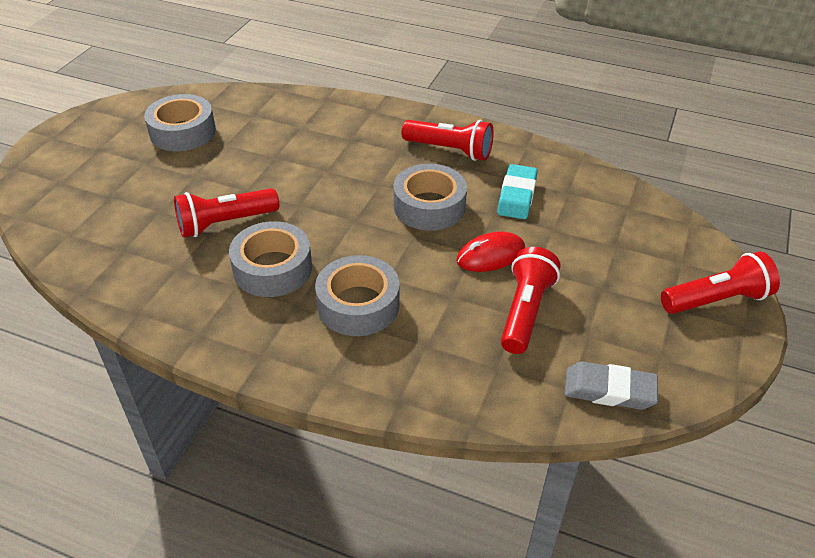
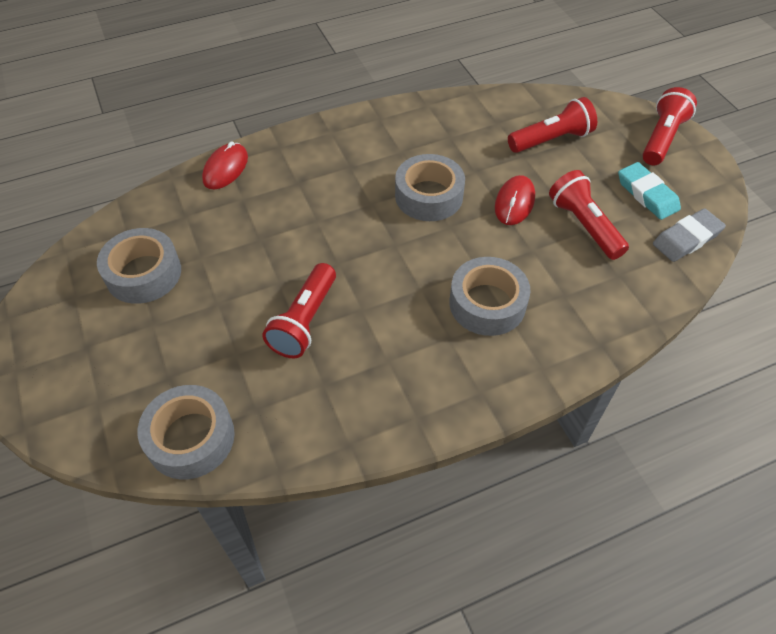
camera: 45 degrees left, 10 degrees up
grey tape [229,221,312,297] -> grey tape moved to [138,385,235,479]
red flashlight [401,120,494,161] -> red flashlight moved to [508,97,597,153]
turquoise eraser [497,164,537,219] -> turquoise eraser moved to [618,162,681,220]
none -> red mouse [202,141,248,189]

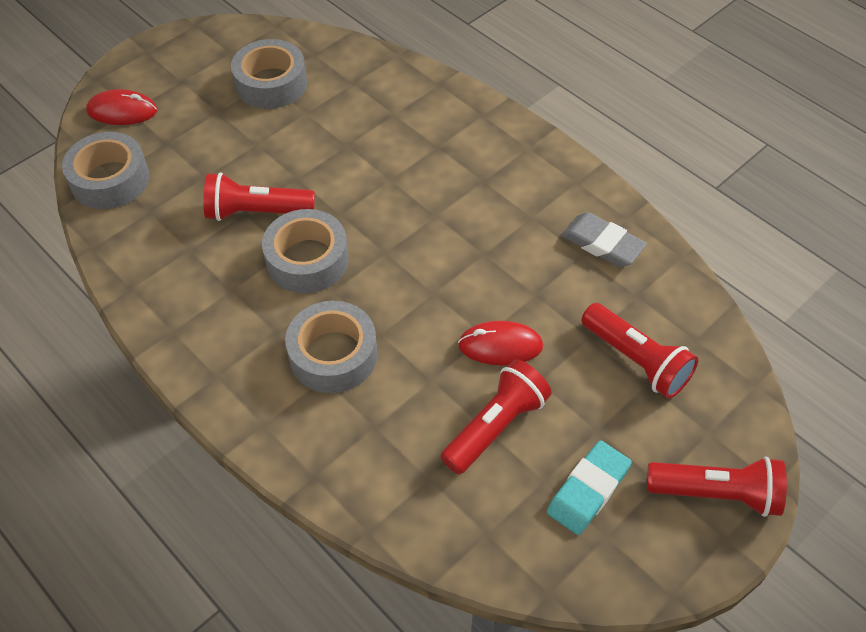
camera: 70 degrees right, 0 degrees up
red mouse [202,141,248,189] -> red mouse moved to [86,89,157,125]
grey tape [395,154,465,221] -> grey tape moved to [262,209,349,293]
grey eraser [653,208,726,262] -> grey eraser moved to [562,212,647,267]

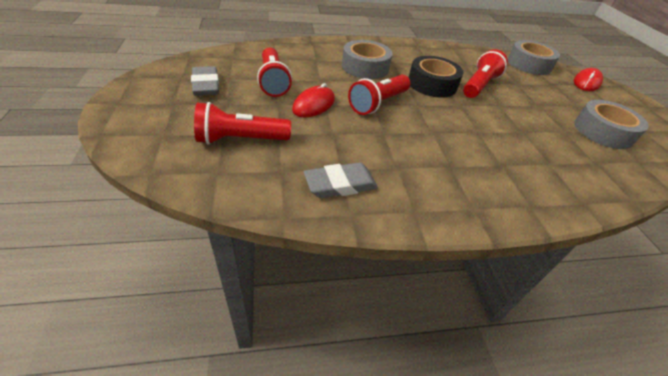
camera: 120 degrees right, 10 degrees down
grey tape [262,209,349,293] -> black tape [408,56,463,98]
turquoise eraser [547,440,632,535] -> grey eraser [191,66,219,96]
red flashlight [647,457,787,517] -> red flashlight moved to [348,75,410,115]

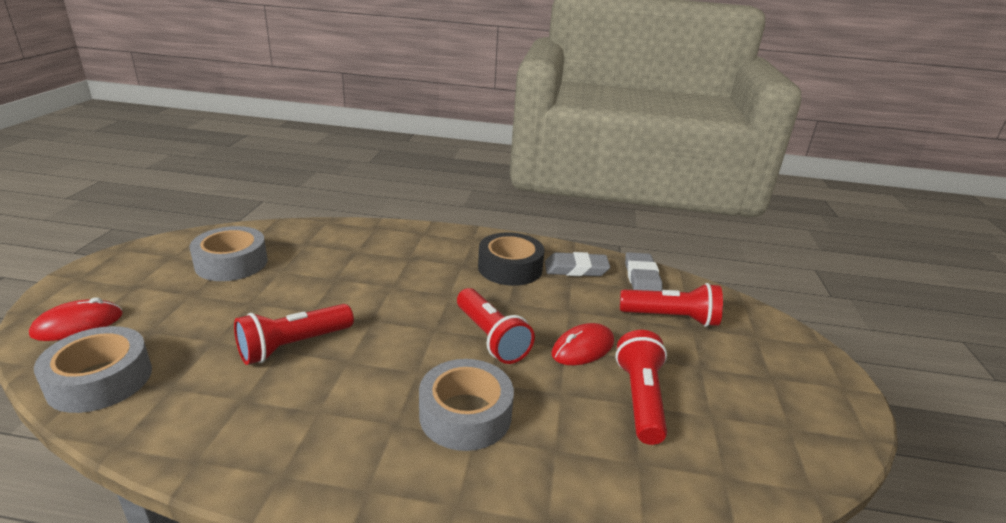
camera: 160 degrees left, 15 degrees down
grey eraser [191,66,219,96] -> grey eraser moved to [625,252,663,291]
red flashlight [348,75,410,115] -> red flashlight turned 90 degrees clockwise [457,288,535,364]
black tape [408,56,463,98] -> black tape moved to [478,232,545,286]

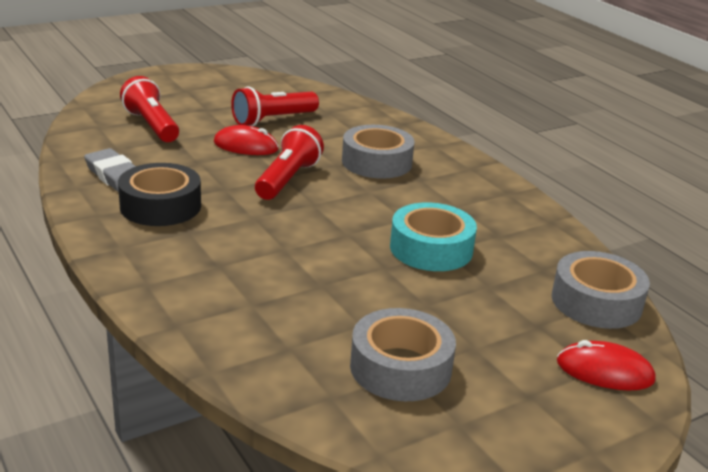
camera: 130 degrees left, 0 degrees up
red flashlight [234,304,354,365] -> turquoise tape [390,202,477,271]
grey eraser [625,252,663,291] -> none

